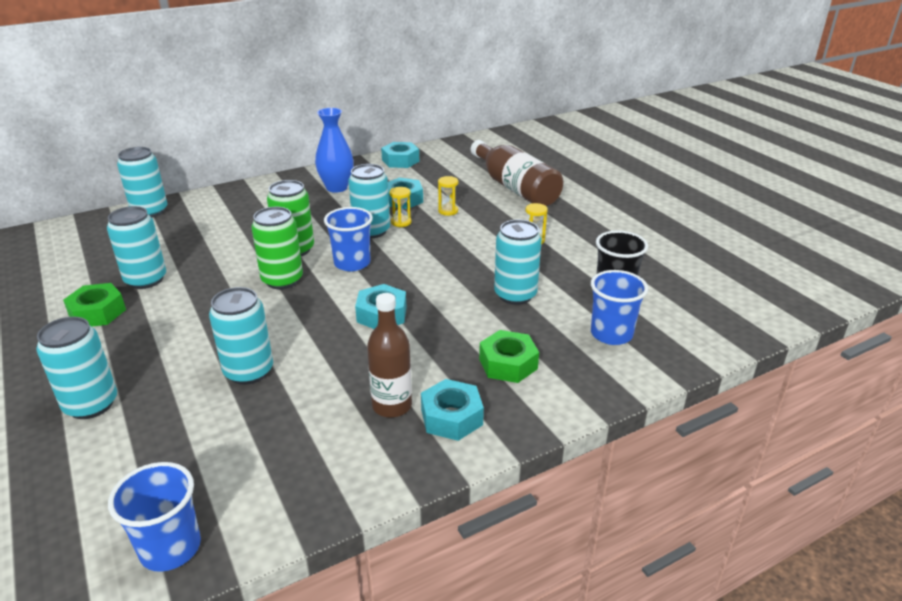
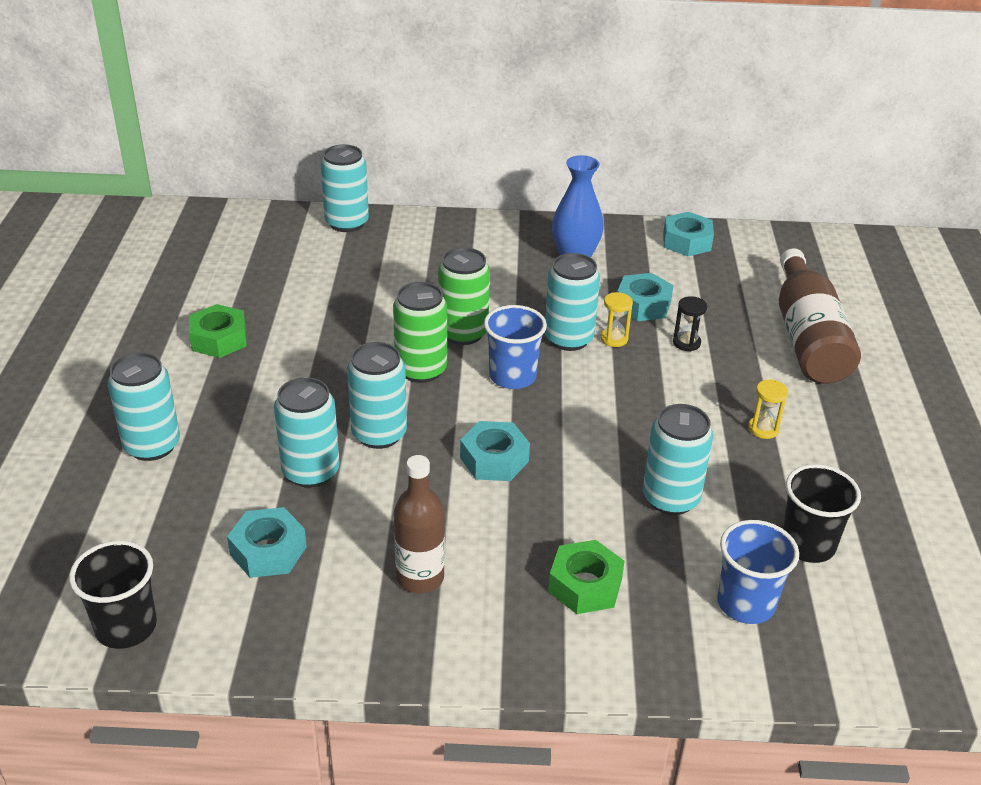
camera: 30 degrees right, 5 degrees up
turquoise can [107,206,166,289] -> turquoise can moved to [347,342,407,449]
blue cup [108,462,201,572] -> black cup [69,541,157,649]
turquoise nut [421,379,484,441] -> turquoise nut moved to [227,507,307,578]
yellow hourglass [438,176,458,216] -> black hourglass [673,296,707,352]

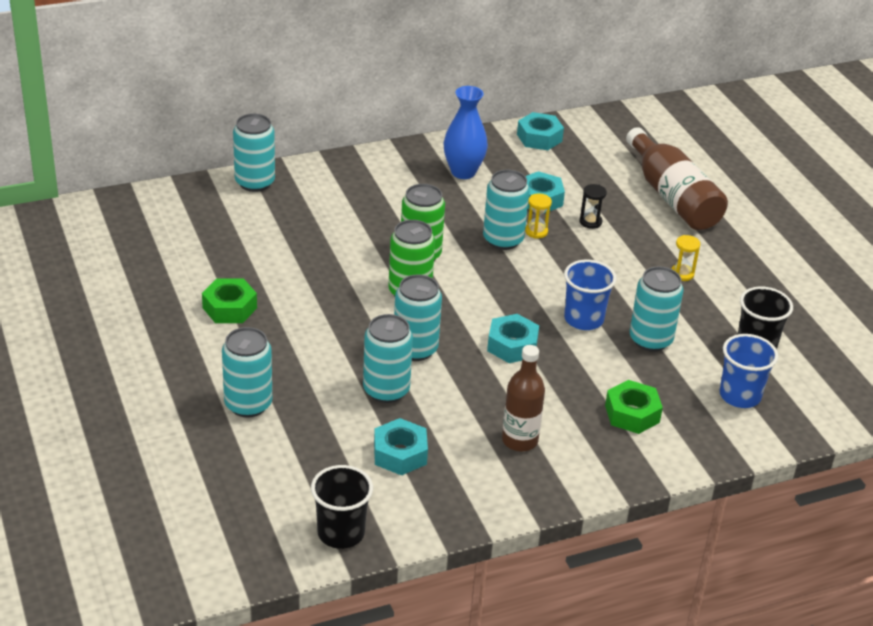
camera: 25 degrees left, 0 degrees up
blue cup [484,305,547,389] -> blue cup moved to [564,260,616,330]

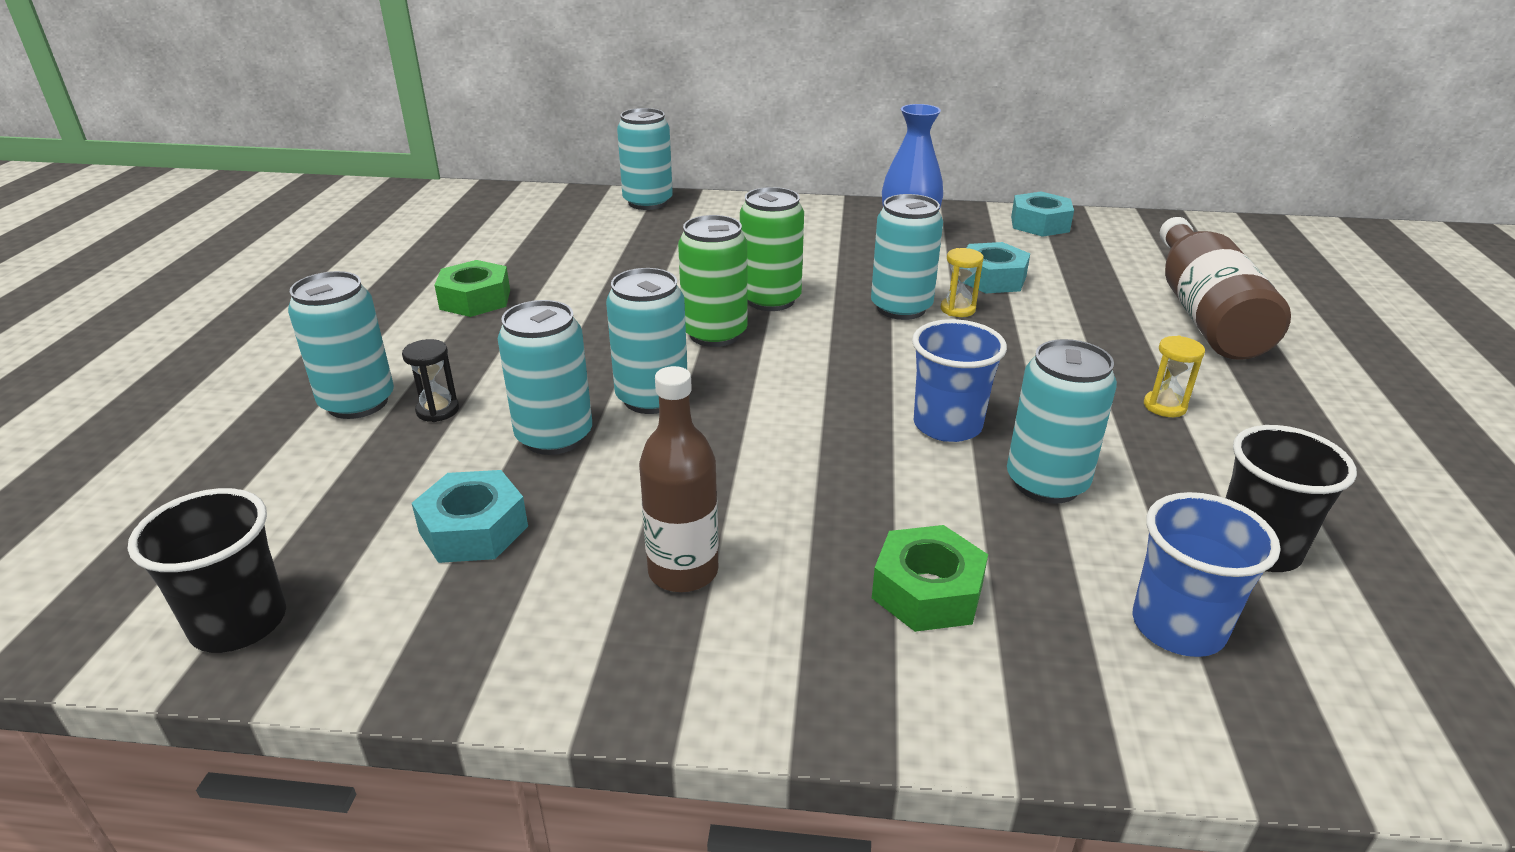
camera: 30 degrees right, 5 degrees down
turquoise nut [487,314,539,363] -> none
black hourglass [580,184,607,229] -> black hourglass moved to [402,339,459,422]

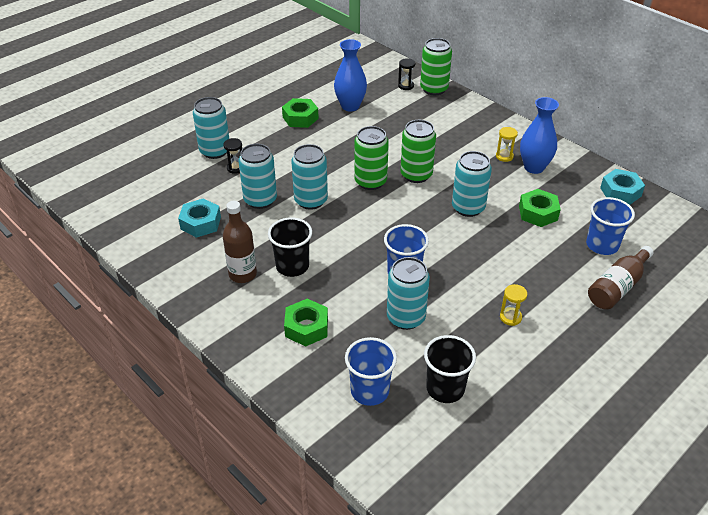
camera: 40 degrees right, 10 degrees up
black cup [128,488,286,653] -> black cup moved to [268,217,312,277]
turquoise can [617,108,673,210] -> green can [420,38,452,95]
yellow hourglass [941,248,984,317] -> yellow hourglass moved to [496,127,518,162]
turquoise nut [958,242,1030,293] -> green nut [519,189,561,227]
brown bottle [1160,217,1291,360] -> brown bottle [588,246,653,310], size x0.66
none -> blue vase [334,39,367,111]
none -> black hourglass [398,58,415,90]
none -> blue cup [586,197,635,255]

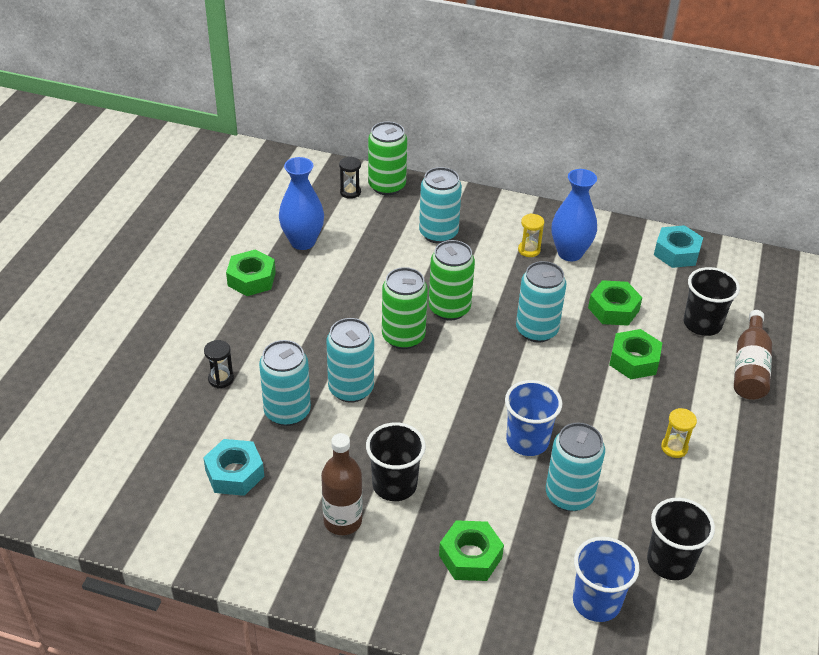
camera: 30 degrees left, 0 degrees up
turquoise can [193,97,229,159] -> turquoise can moved to [419,167,462,244]
blue cup [586,197,635,255] -> black cup [684,267,740,336]
none -> green nut [609,329,662,379]

